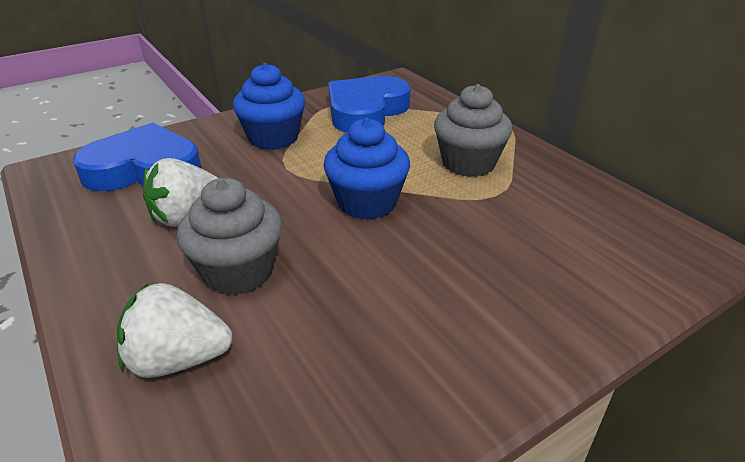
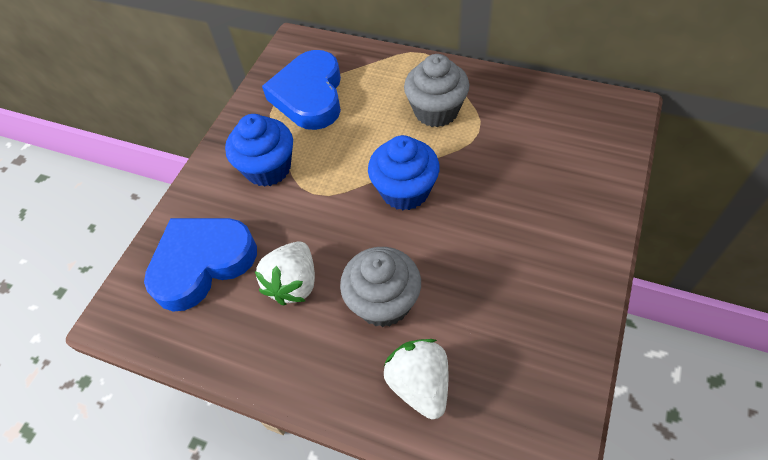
camera: 30 degrees left, 20 degrees up
white strawberry [117,283,232,378] -> white strawberry turned 105 degrees clockwise [384,339,448,419]

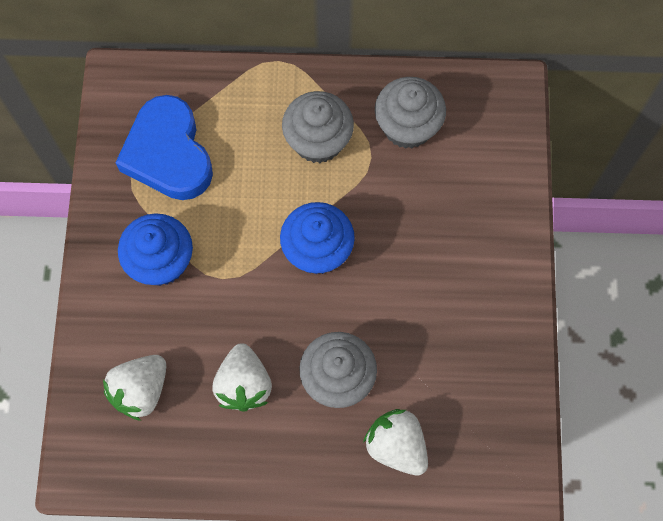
camera: 25 degrees left, 15 degrees up
blue heart [144,218,257,311] -> white strawberry [103,355,166,421]
none -> grey cupcake [375,77,446,149]

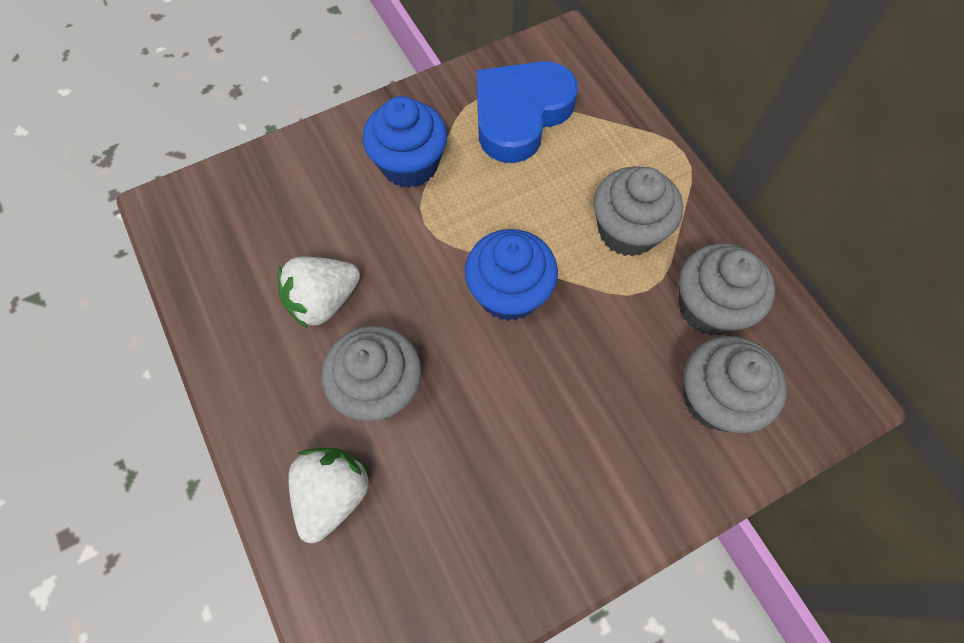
camera: 60 degrees right, 5 degrees down
white strawberry [103,355,166,421] -> none
none -> grey cupcake [683,336,787,433]

